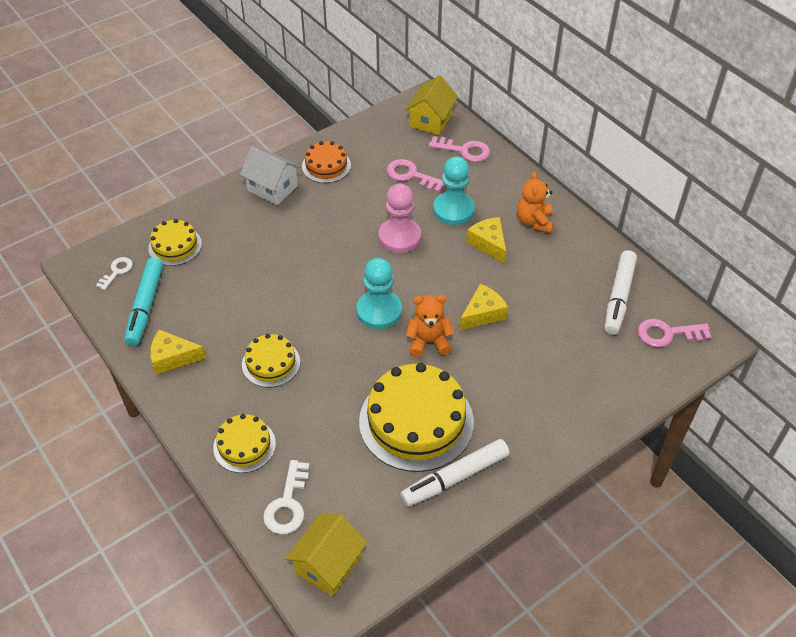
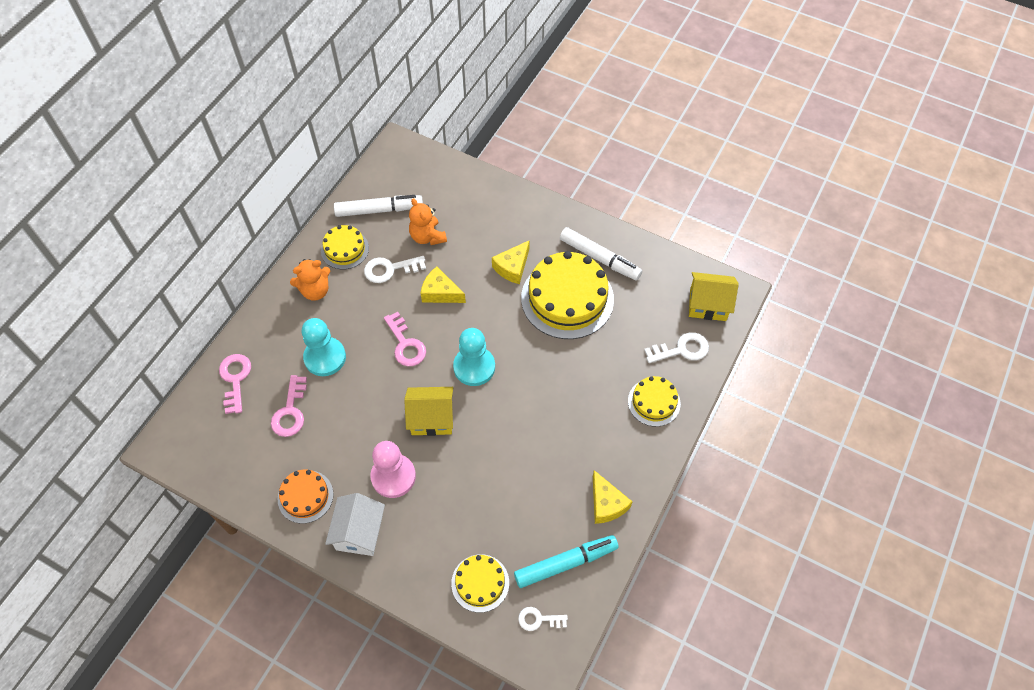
camera: 115 degrees left, 10 degrees up
yellow cake [242,334,300,387] -> yellow cake moved to [321,225,369,269]
pink pawn [379,184,421,253] -> pink pawn moved to [370,441,416,498]
yellow house [405,75,458,135] -> yellow house moved to [404,387,453,436]
orange teddy bear [406,295,454,357] -> orange teddy bear moved to [409,198,447,245]
yellow cheese [466,217,506,264] -> yellow cheese moved to [492,240,530,284]
pink key [637,319,711,347] -> pink key moved to [384,312,426,366]
none -> white key [364,256,426,283]

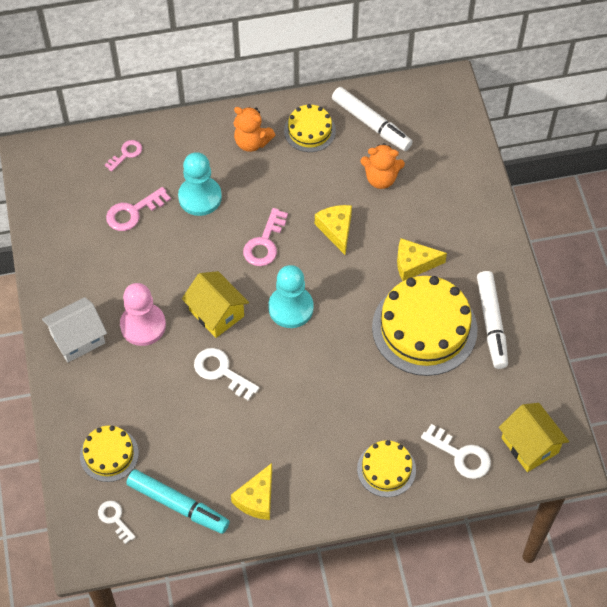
camera: 50 degrees right, 0 degrees up
pink key [219,354,251,414] -> pink key [105,140,142,172], size x0.65
orange cake [278,470,333,523] -> none
white key [364,256,426,283] -> white key moved to [194,348,259,401]
orange teddy bear [409,198,447,245] -> orange teddy bear turned 105 degrees counterclockwise [360,143,405,189]

